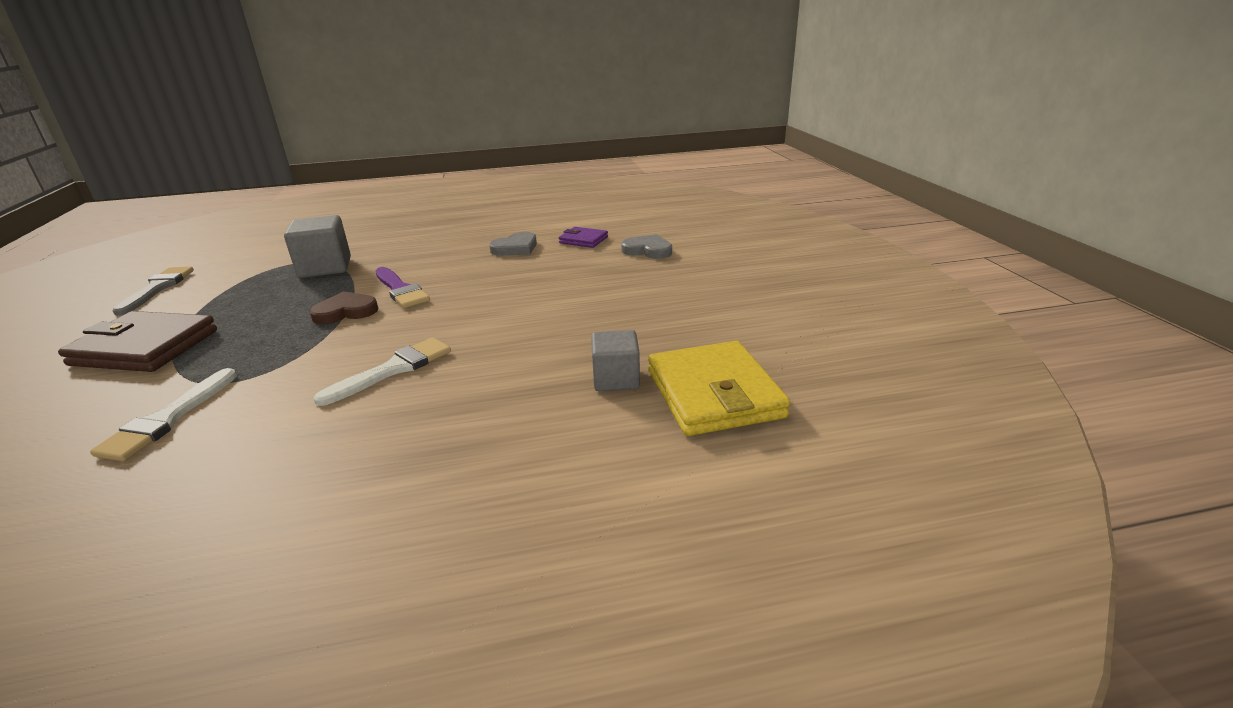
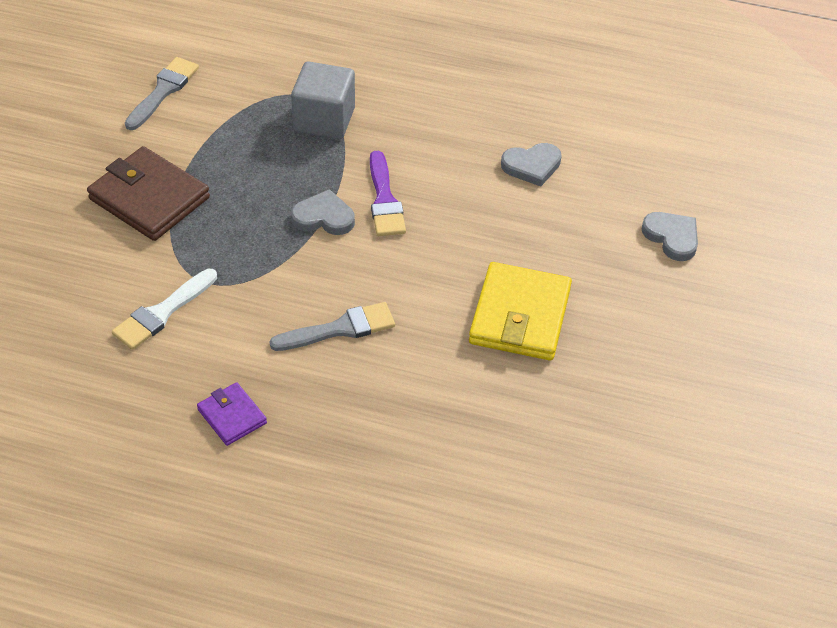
camera: 25 degrees right, 20 degrees up
brown heart [309,291,378,325] -> grey heart [291,189,355,235]
white brush [313,337,451,406] -> grey brush [269,302,395,351]
purple wallet [559,227,608,248] -> purple wallet moved to [197,382,267,446]
grey cube [591,330,640,391] -> none
yellow wallet [648,341,790,436] -> yellow wallet moved to [469,262,572,360]

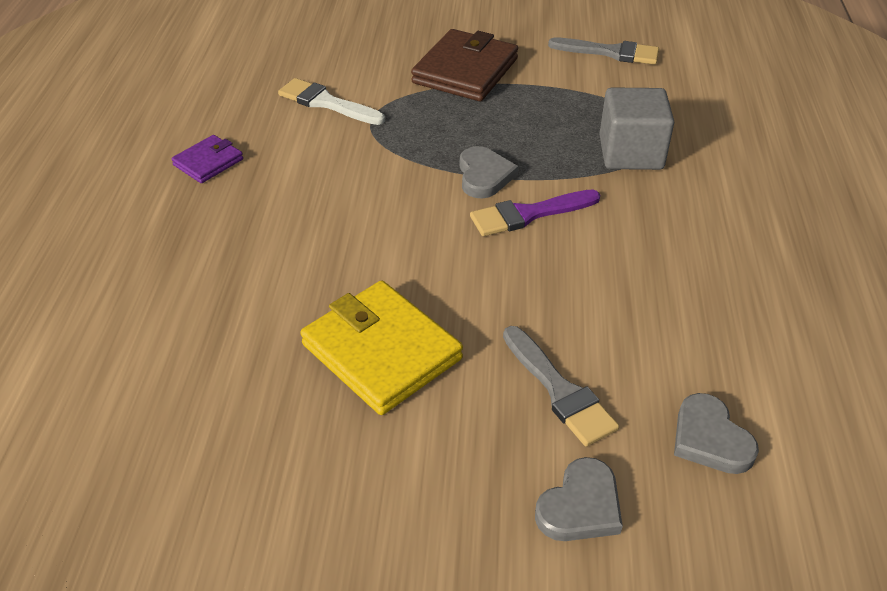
camera: 80 degrees right, 5 degrees down
grey brush [269,302,395,351] -> grey brush moved to [503,326,619,447]
yellow wallet [469,262,572,360] -> yellow wallet turned 45 degrees clockwise [300,280,463,415]
grey heart [501,143,562,187] -> grey heart moved to [674,393,759,474]

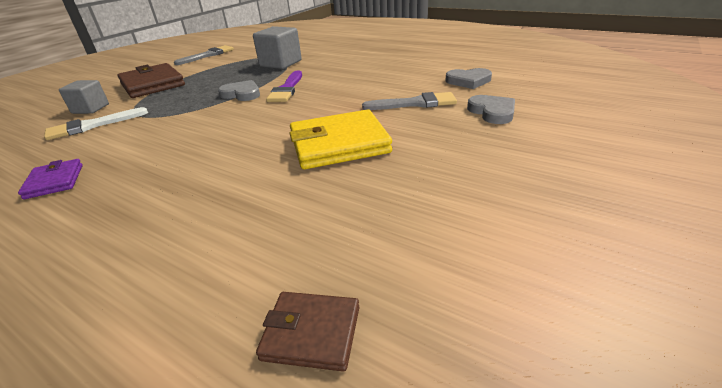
camera: 60 degrees left, 10 degrees down
none -> grey cube [59,80,109,114]
none -> brown wallet [256,292,359,372]

